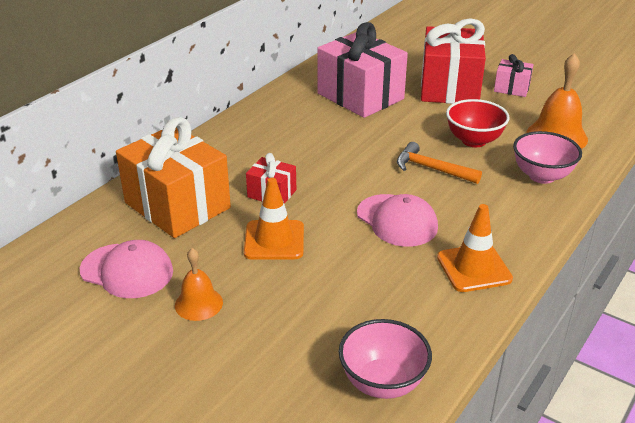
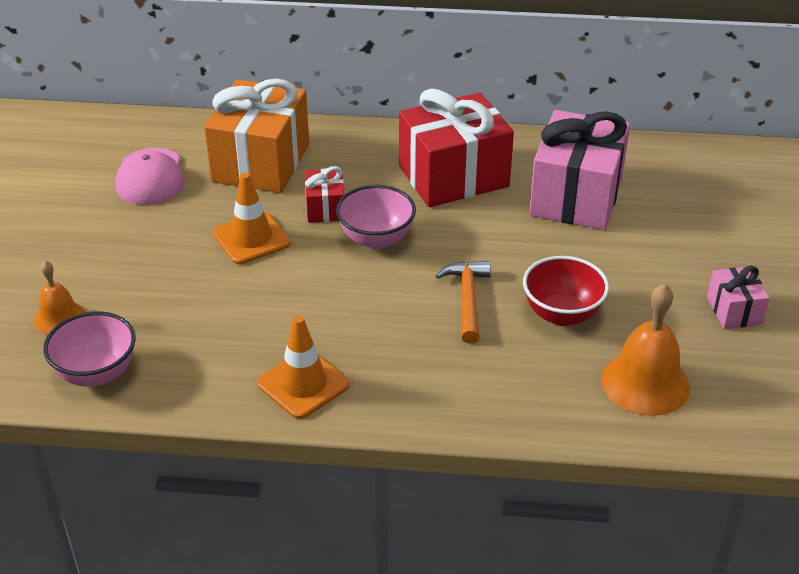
camera: 60 degrees right, 5 degrees up
orange bell [175,248,223,321] -> orange bell moved to [34,261,85,335]
pink cap [357,194,438,247] -> none
red gift [421,18,486,104] -> red gift moved to [399,88,514,207]
pink bowl [513,131,582,184] -> pink bowl moved to [336,185,416,249]

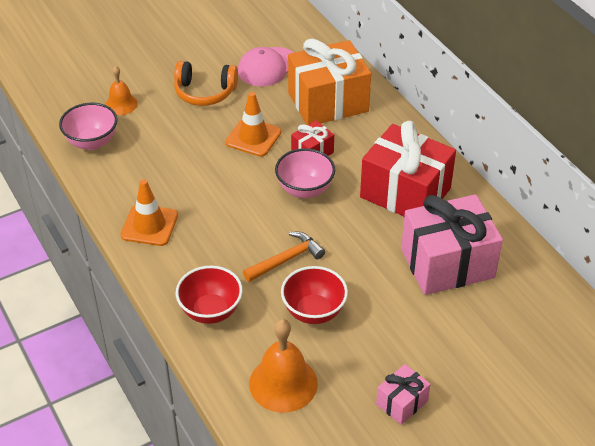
camera: 55 degrees right, 5 degrees up
none -> orange headphones [174,61,238,106]
none -> red bowl [176,266,243,324]

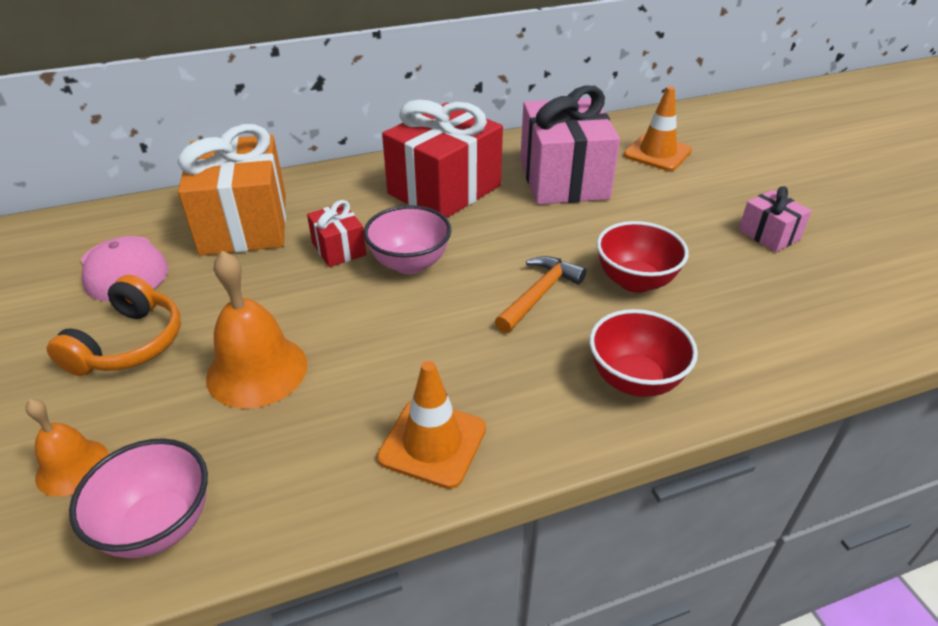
camera: 80 degrees left, 5 degrees down
orange traffic cone [225,92,281,157] -> orange traffic cone moved to [624,86,692,171]
orange hammer [243,232,325,282] -> orange hammer turned 60 degrees clockwise [495,256,586,333]
orange bell [249,319,318,413] -> orange bell moved to [206,251,308,409]

